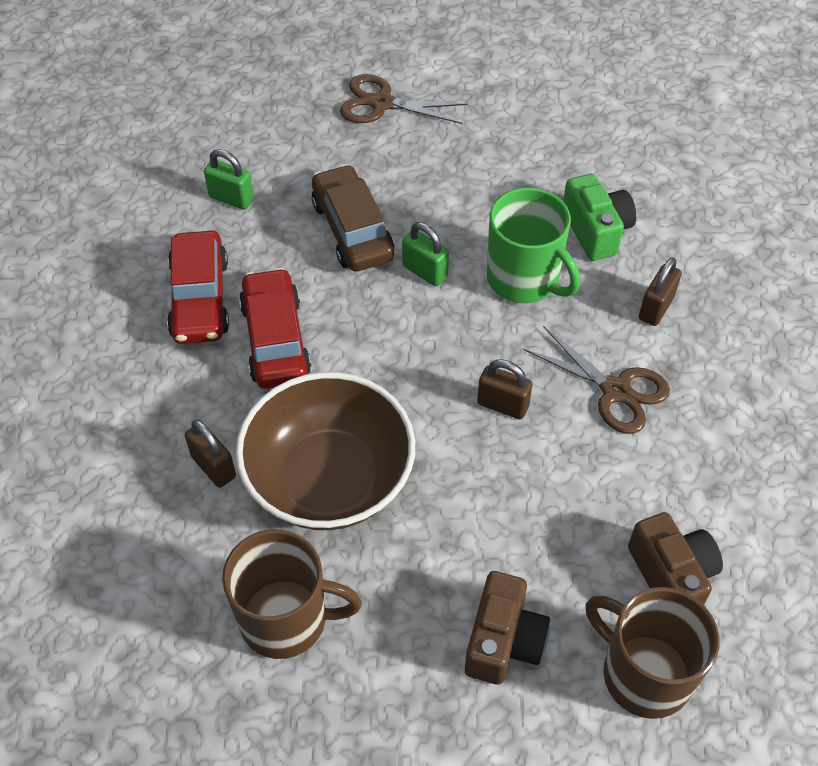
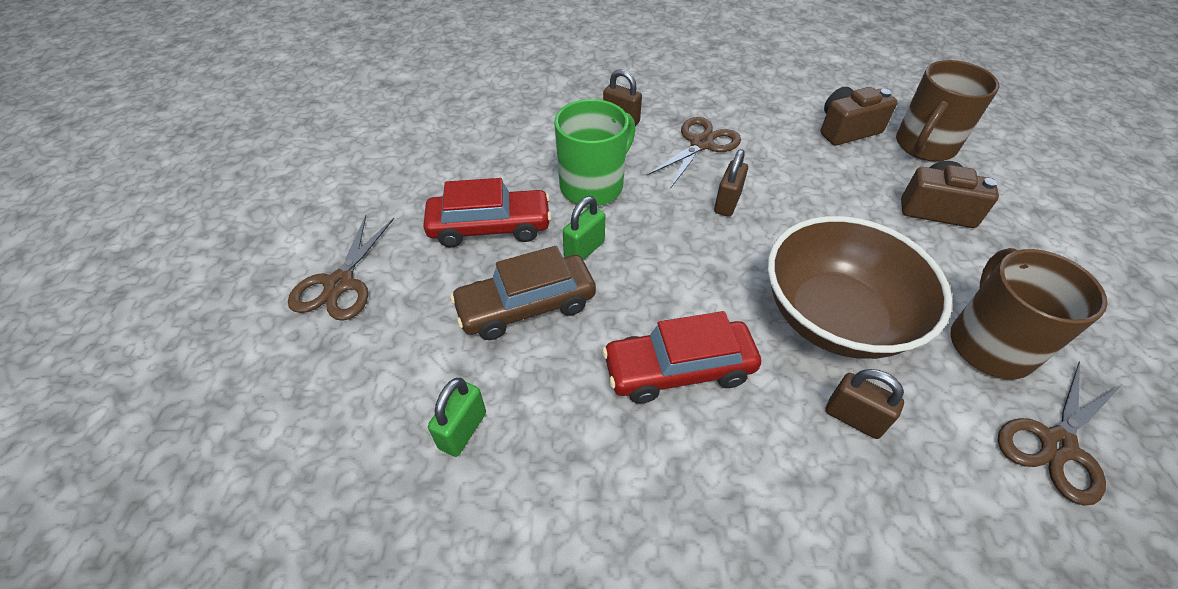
camera: 90 degrees left, 5 degrees down
red car [167,231,229,344] -> red car moved to [423,178,552,247]
brown padlock [185,419,236,488] -> brown padlock turned 75 degrees clockwise [825,369,904,439]
green camera [563,174,636,261] -> none
none -> brown scissors [998,362,1122,506]

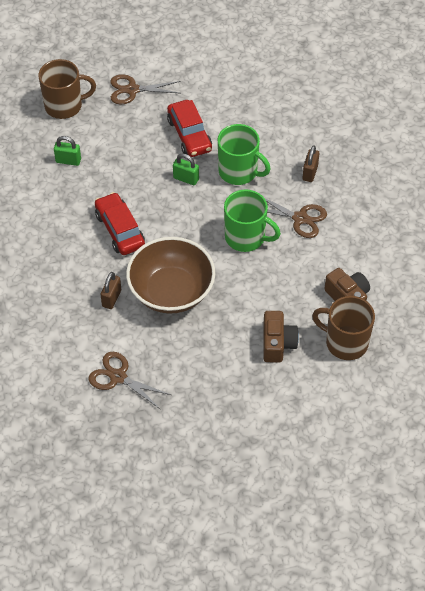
camera: 75 degrees right, 5 degrees up
brown car [450,246,596,340] -> none
brown padlock [714,149,748,217] -> green mug [224,189,281,252]
brown mug [950,248,1108,379] -> brown mug moved to [38,59,96,119]

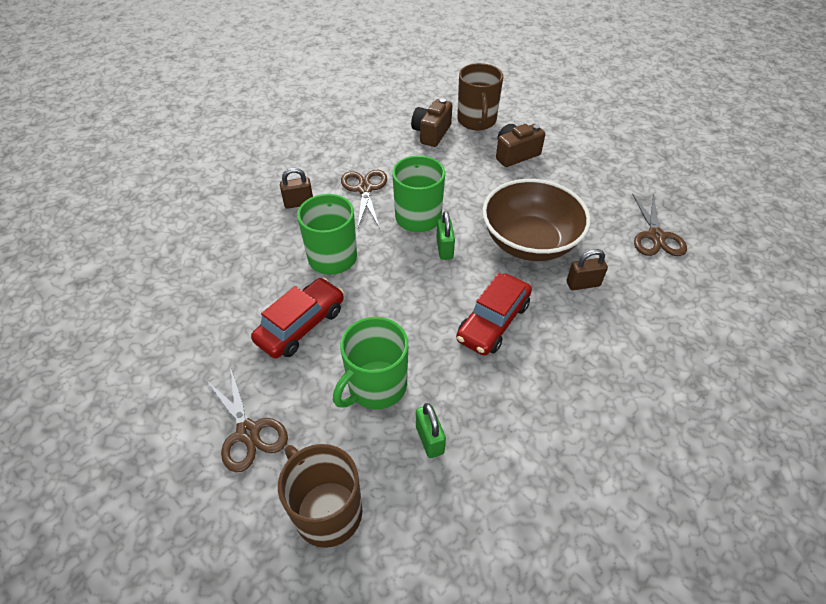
camera: 120 degrees left, 5 degrees down
green padlock [173,154,199,185] -> green padlock moved to [436,211,455,260]
none -> green mug [333,317,408,409]

